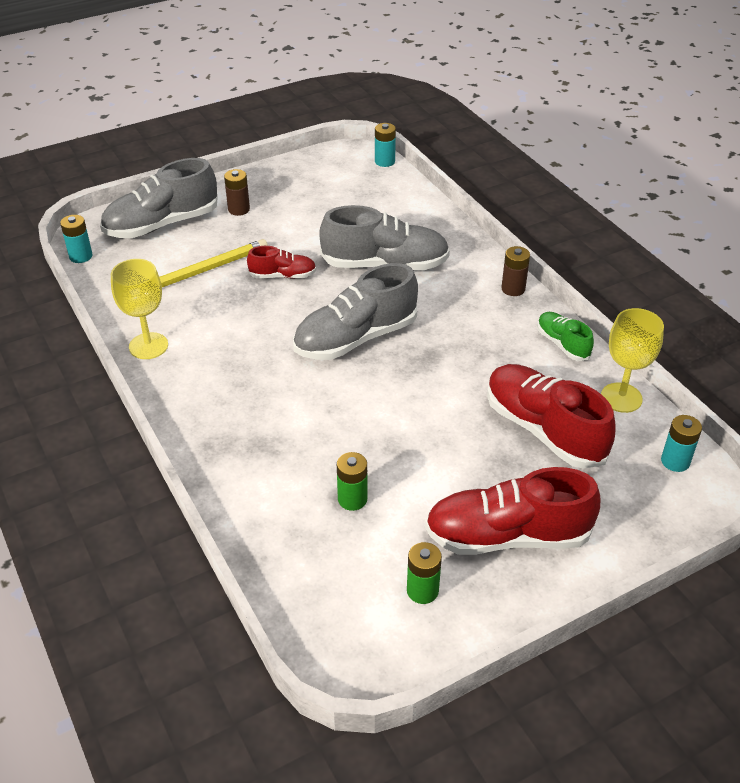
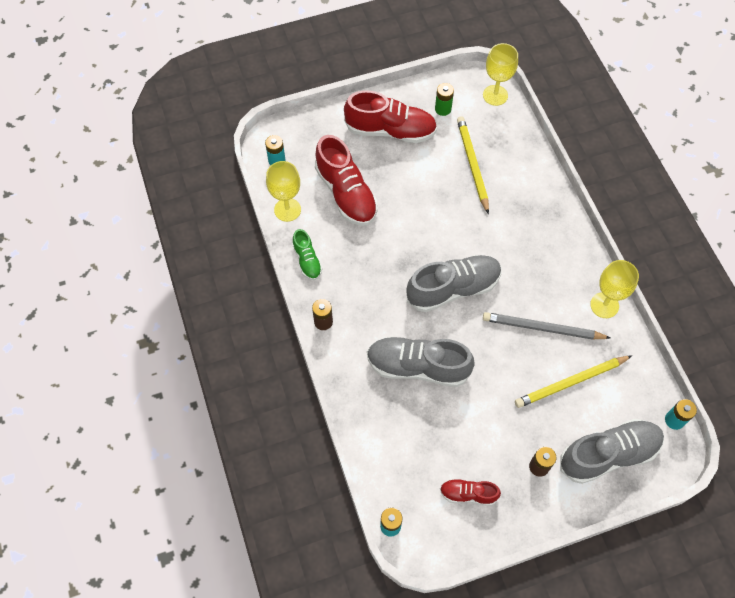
camera: 170 degrees left, 20 degrees up
red shoe [247,246,316,279] -> red shoe moved to [440,479,501,506]
green battery [337,452,367,511] -> yellow pencil [457,116,489,214]
none -> yellow goblet [483,43,518,106]
none -> grey pencil [483,312,610,340]

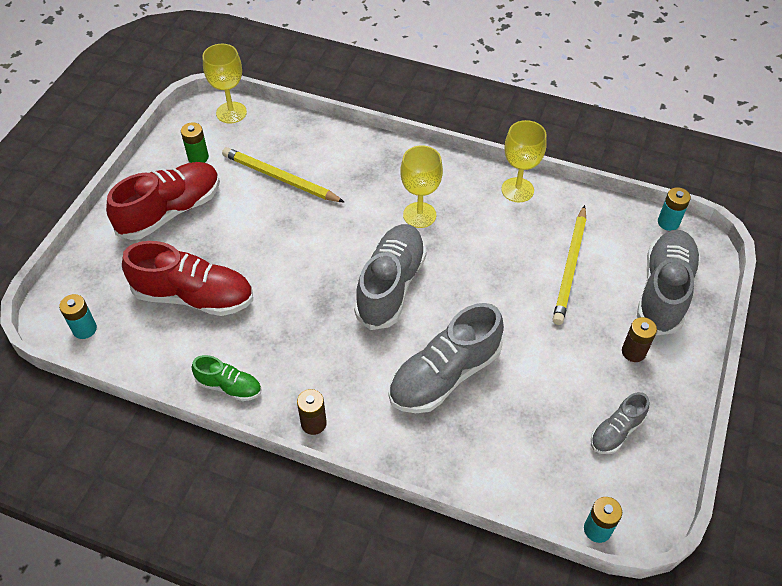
camera: 50 degrees left, 10 degrees down
yellow goblet [266,161,301,222] -> yellow goblet moved to [400,145,443,228]
red shoe [440,479,501,506] -> grey shoe [591,392,649,454]
grey pencil [483,312,610,340] -> none

